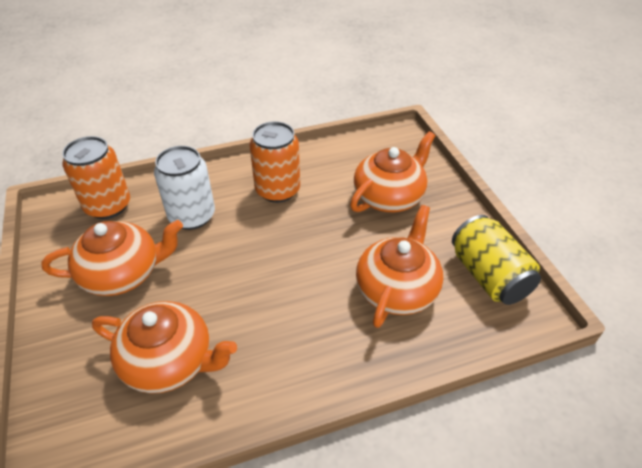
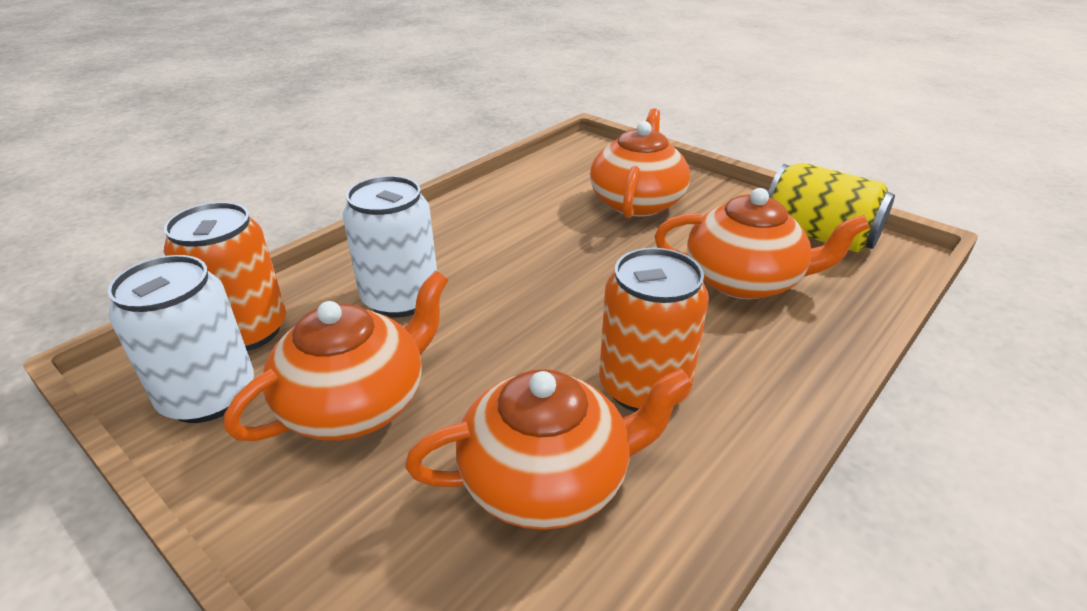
camera: 30 degrees left, 10 degrees down
orange can [250,121,300,203] -> orange can moved to [599,248,709,412]
orange teapot [356,205,443,328] -> orange teapot turned 105 degrees clockwise [655,188,870,299]
none -> white can [108,255,254,423]

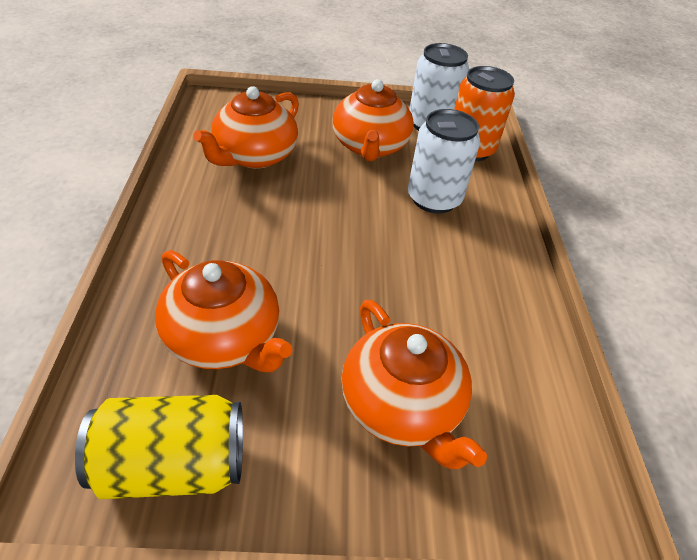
camera: 135 degrees right, 10 degrees up
orange can [599,248,709,412] -> none
orange teapot [655,188,870,299] -> orange teapot turned 105 degrees counterclockwise [155,250,293,372]

